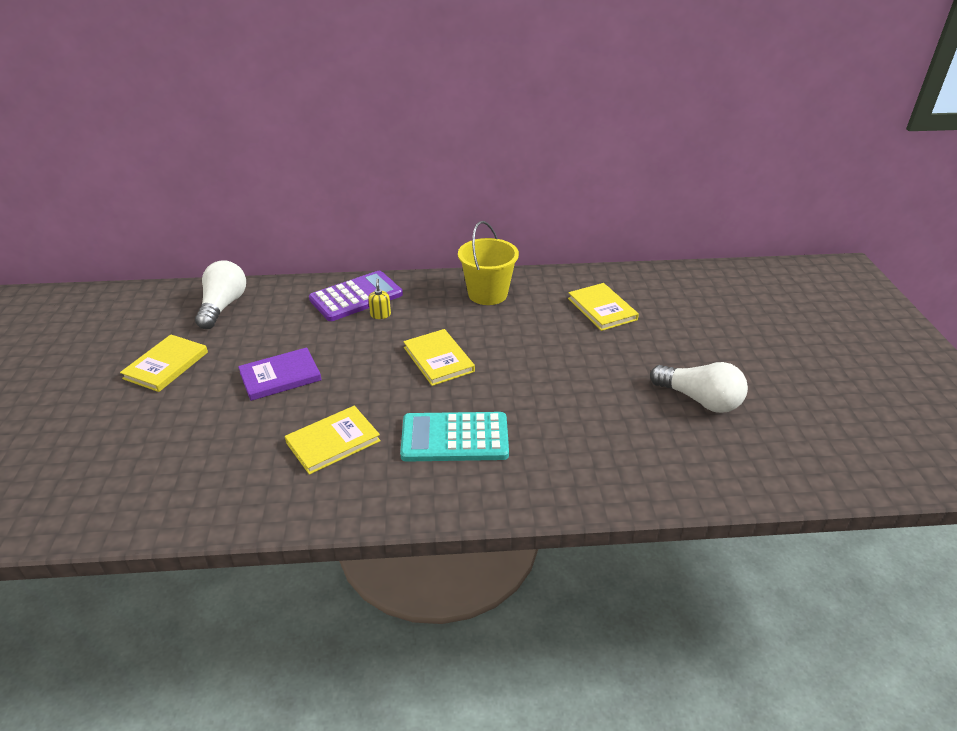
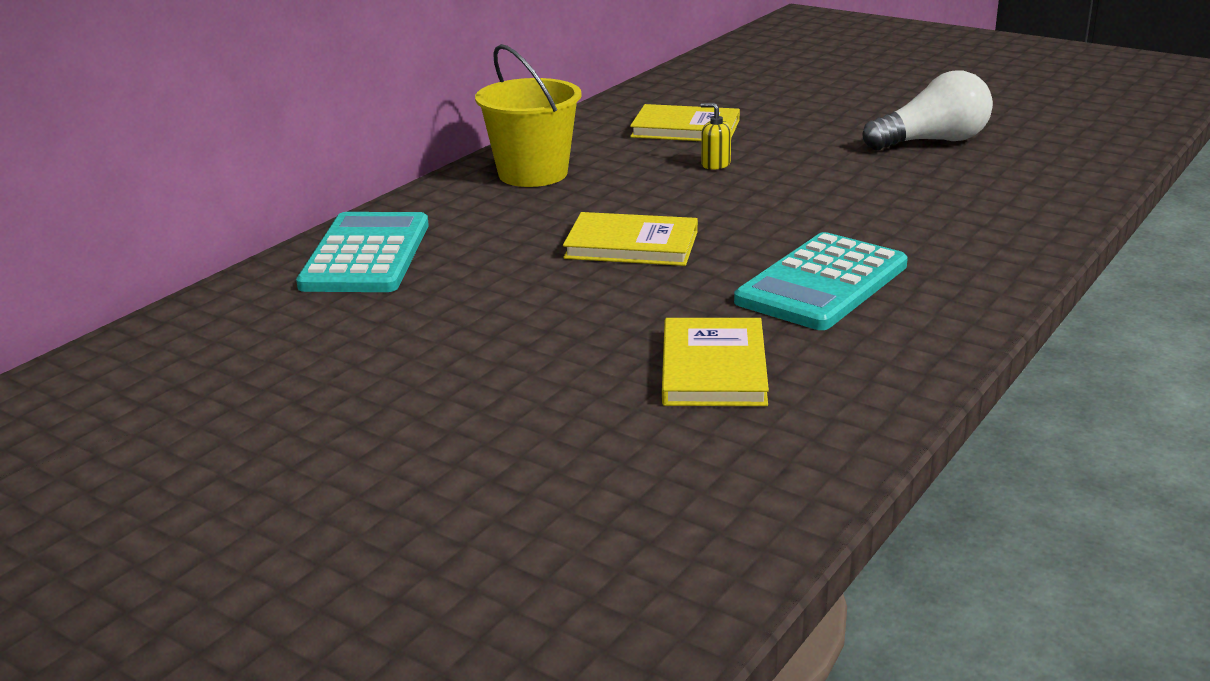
camera: 50 degrees left, 10 degrees down
yellow book [120,334,208,392] -> none
white light bulb [195,260,246,329] -> none
purple book [238,347,322,401] -> none
purple calculator [309,271,403,321] -> turquoise calculator [296,212,429,292]
yellow soap dispenser [368,278,391,319] -> yellow soap dispenser moved to [701,103,731,170]

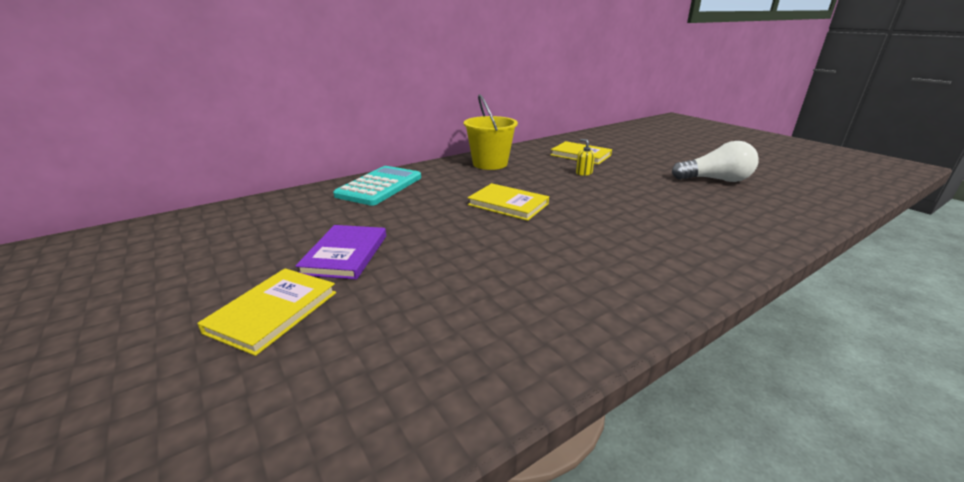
camera: 20 degrees right, 0 degrees up
yellow book [662,318,769,406] -> yellow book moved to [197,268,336,356]
turquoise calculator [734,232,908,330] -> none
none -> purple book [295,225,386,280]

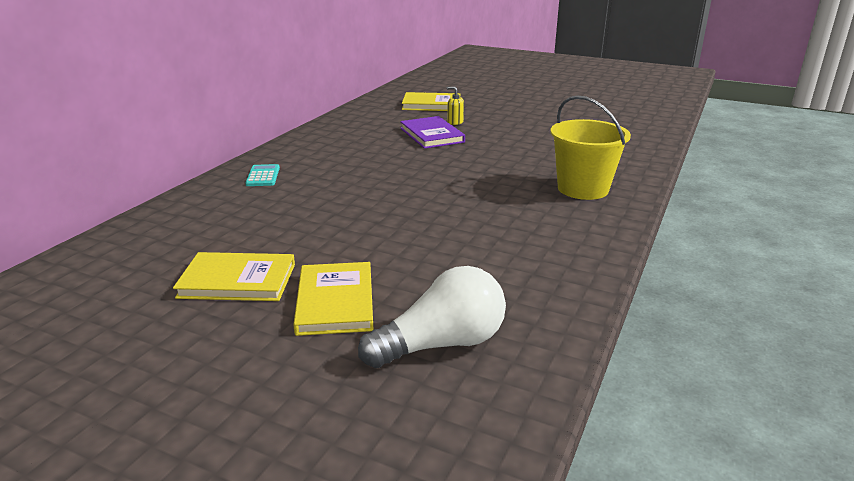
camera: 30 degrees left, 0 degrees up
purple book [295,225,386,280] -> purple book moved to [400,116,465,149]
turquoise calculator [333,166,421,206] -> turquoise calculator [245,164,280,186], size x0.47
yellow bucket [464,94,518,170] -> yellow bucket moved to [551,95,631,200]
yellow book [468,183,549,221] -> yellow book moved to [173,252,295,301]
white light bulb [672,141,759,182] -> white light bulb moved to [358,266,506,368]

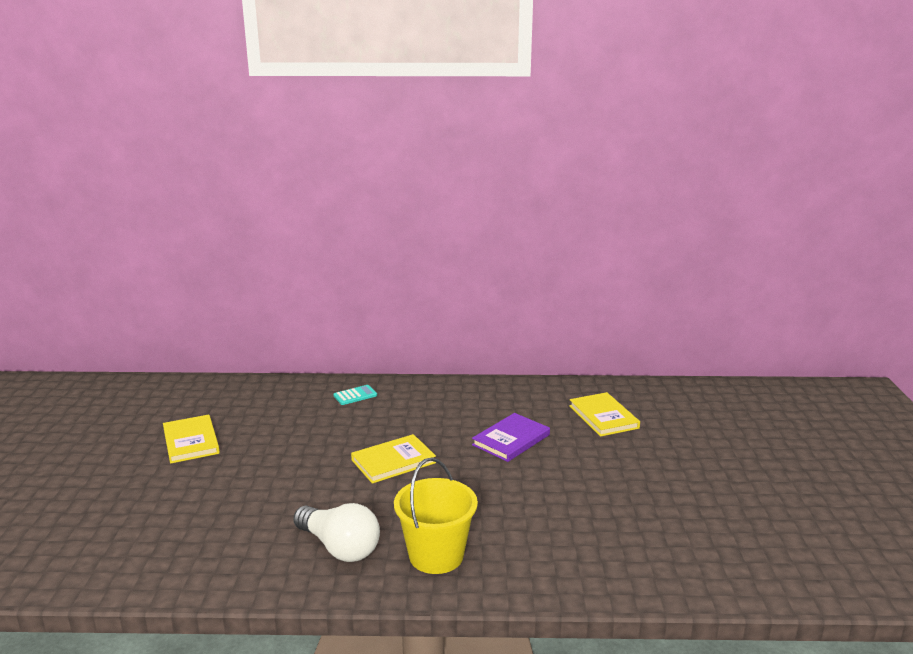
camera: 65 degrees right, 5 degrees down
yellow book [293,262,374,336] -> yellow book moved to [351,434,436,484]
white light bulb [358,266,506,368] -> white light bulb moved to [293,503,380,562]
yellow soap dispenser [447,86,464,125] -> none

